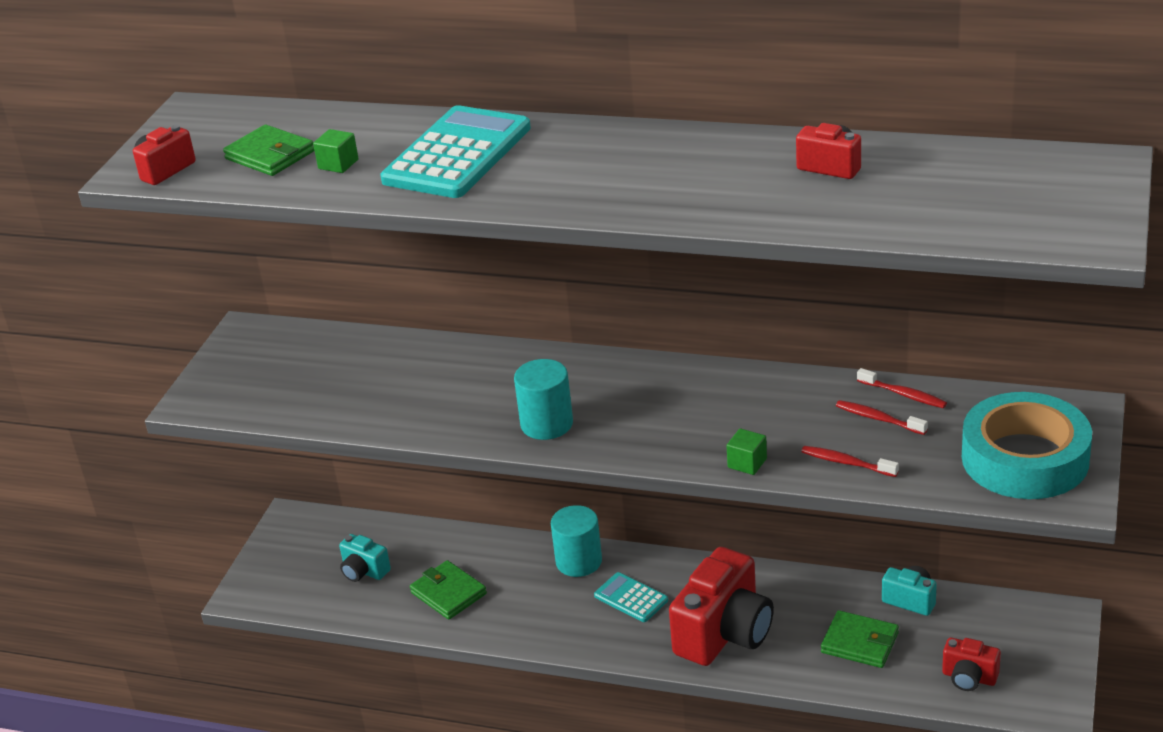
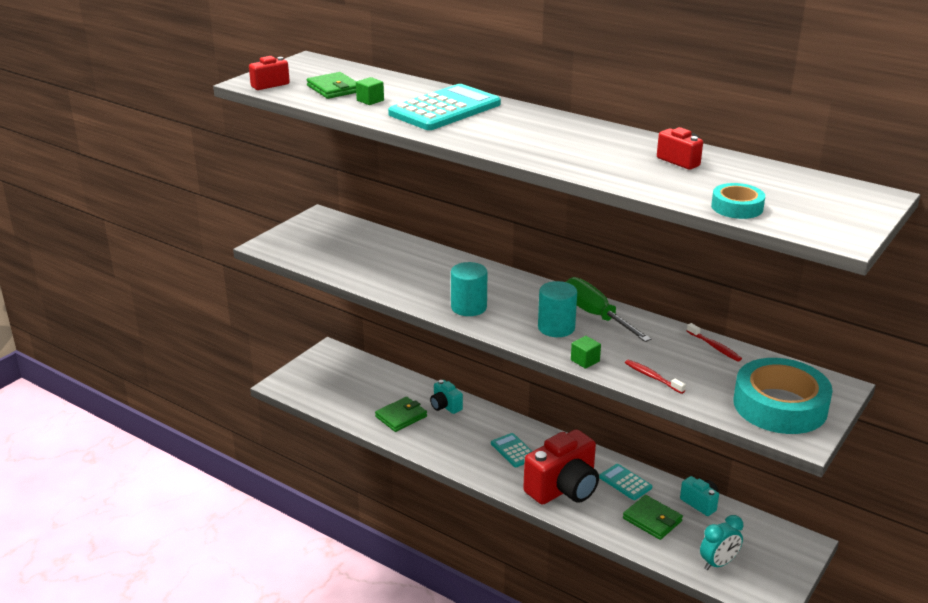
camera: 15 degrees right, 5 degrees down
turquoise camera [339,534,391,582] -> turquoise camera moved to [430,380,463,414]
green wallet [410,560,487,620] -> green wallet turned 75 degrees clockwise [375,397,427,432]
turquoise cylinder [551,505,602,577] -> turquoise cylinder moved to [538,281,577,337]
red toothbrush [836,400,928,435] -> none
red camera [942,638,1001,691] -> turquoise clock [700,515,743,570]
none -> green screwdriver [566,277,651,342]
none -> turquoise calculator [599,464,652,500]
none -> turquoise tape [711,183,765,219]

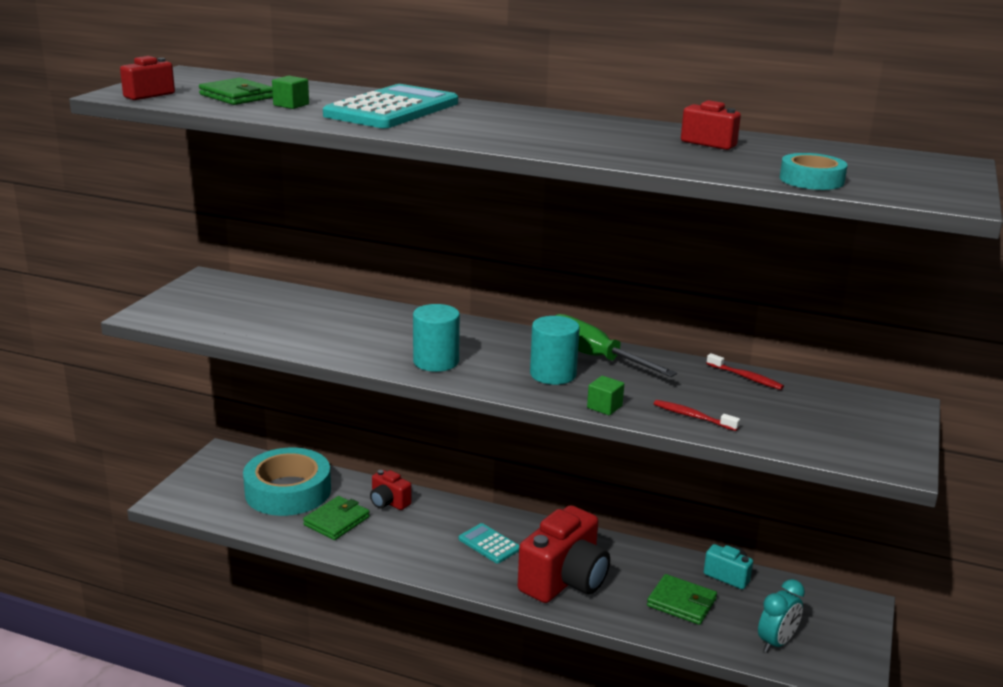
camera: 15 degrees left, 5 degrees down
turquoise camera [430,380,463,414] -> red camera [370,470,412,510]
turquoise calculator [599,464,652,500] -> none
turquoise tape [733,358,833,434] -> turquoise tape moved to [243,448,331,516]

